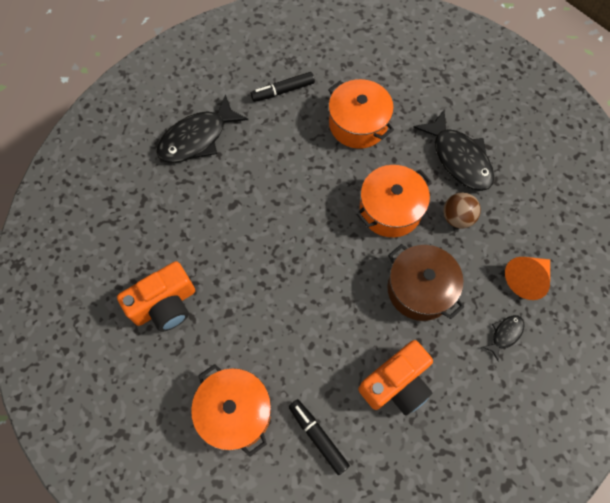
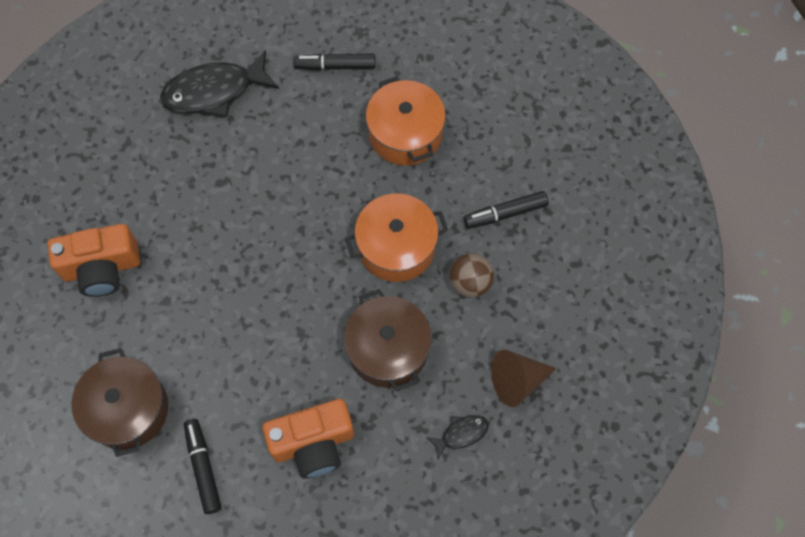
camera: 20 degrees right, 0 degrees up
orange pot [191,364,271,456] -> brown pot [71,348,168,457]
black fish [413,109,494,191] -> black marker [464,191,549,229]
orange cone [505,257,550,300] -> brown cone [491,350,557,407]

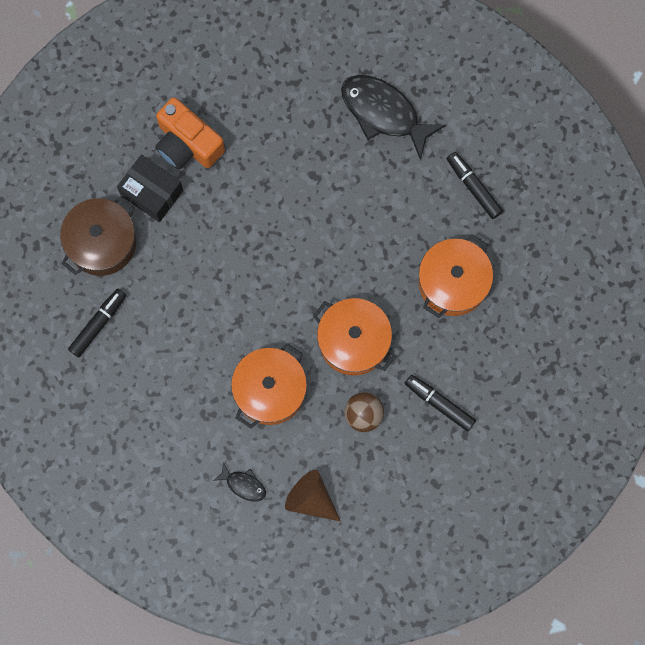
camera: 55 degrees right, 10 degrees up
orange camera [262,399,354,479] -> none
brown pot [344,289,432,392] -> orange pot [231,343,307,428]
none -> black box [117,155,183,222]

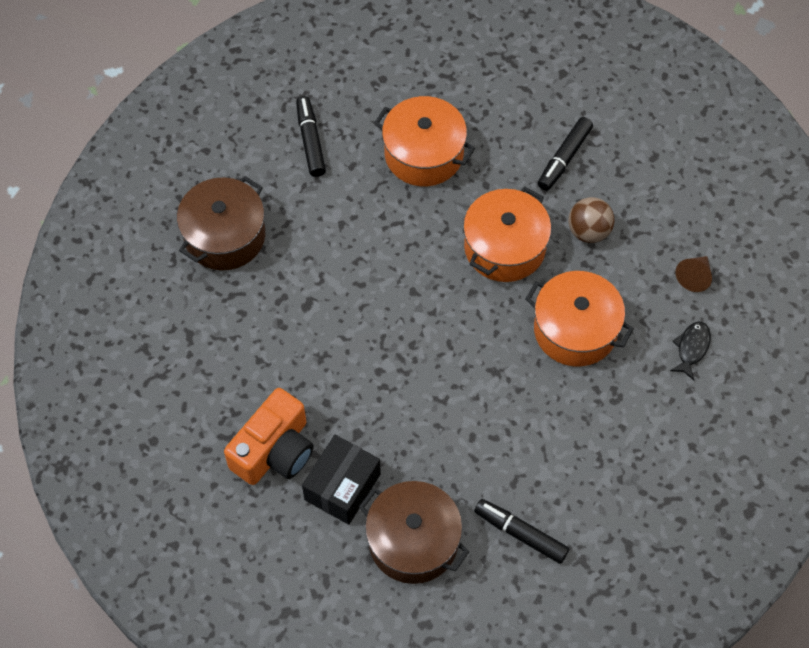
camera: 95 degrees left, 15 degrees down
brown cone [285,470,341,522] -> brown cone [675,256,712,292], size x0.66
black fish [341,75,446,160] -> brown pot [177,176,265,270]
black marker [446,152,503,219] -> black marker turned 120 degrees clockwise [296,96,326,177]

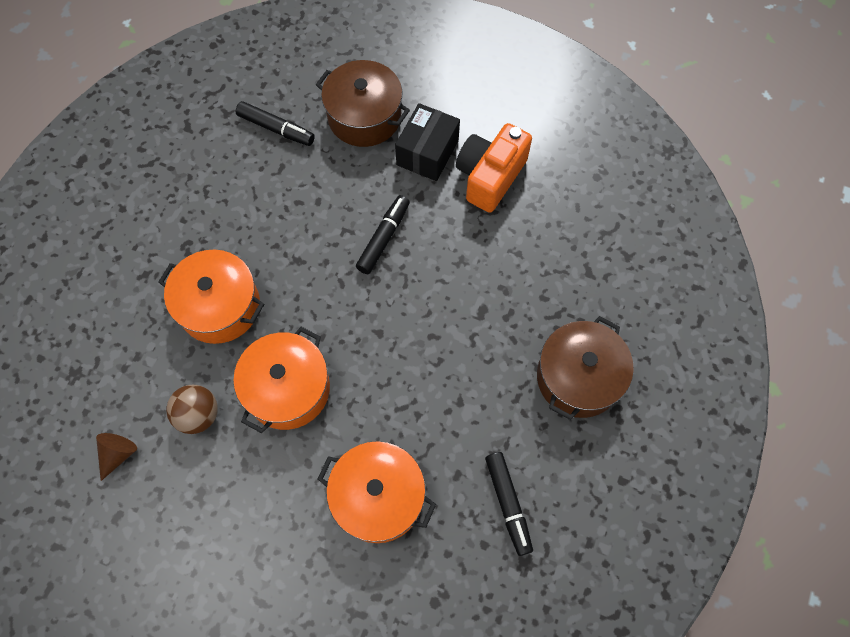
camera: 175 degrees right, 5 degrees up
black marker [538,117,593,191] -> black marker moved to [356,195,410,274]
black fish [670,321,711,380] -> none
brown cone [675,256,712,292] -> brown cone moved to [96,433,137,481]

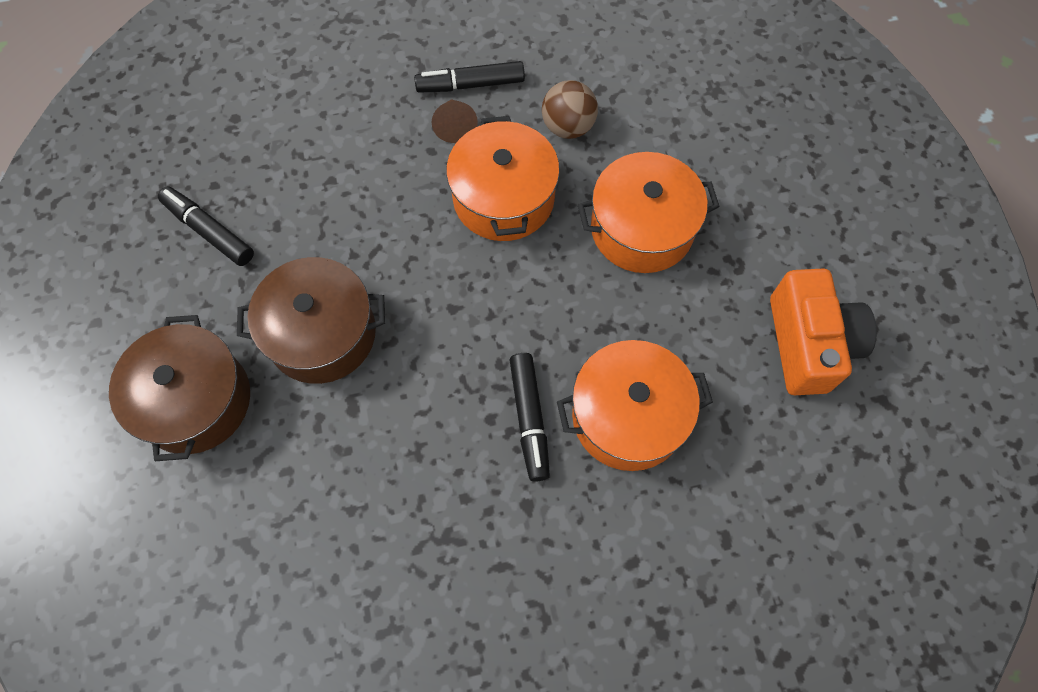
camera: 145 degrees right, 0 degrees up
brown cone [96,433,137,481] -> brown cone moved to [432,99,478,143]
black marker [235,101,315,146] -> black marker moved to [414,61,525,93]
brown pot [316,60,410,147] -> brown pot moved to [237,257,385,384]
orange pot [317,441,436,543] -> orange pot moved to [557,340,713,471]
black box [395,103,460,181] -> none
orange camera [456,123,532,213] -> orange camera moved to [770,268,877,395]

